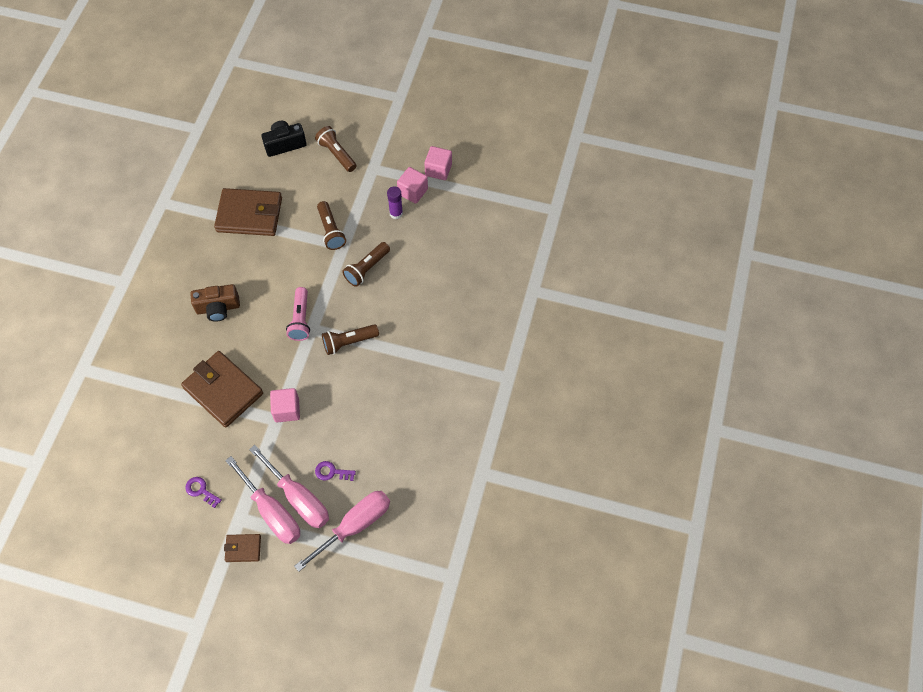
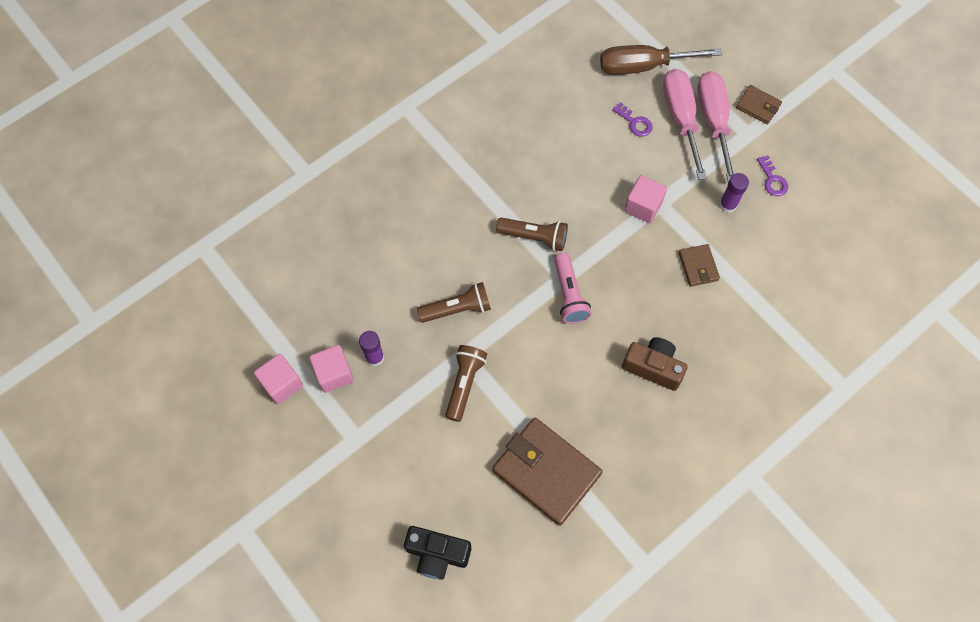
camera: 145 degrees left, 5 degrees up
brown wallet [181,351,263,428] -> brown wallet [679,244,720,287], size x0.49
pink flashlight [286,287,310,341] -> pink flashlight turned 135 degrees clockwise [554,253,591,324]
pink screwdriver [294,491,390,572] -> brown screwdriver [600,45,722,75]
brown flashlight [315,126,356,172] -> none
none -> purple glue stick [719,173,749,213]

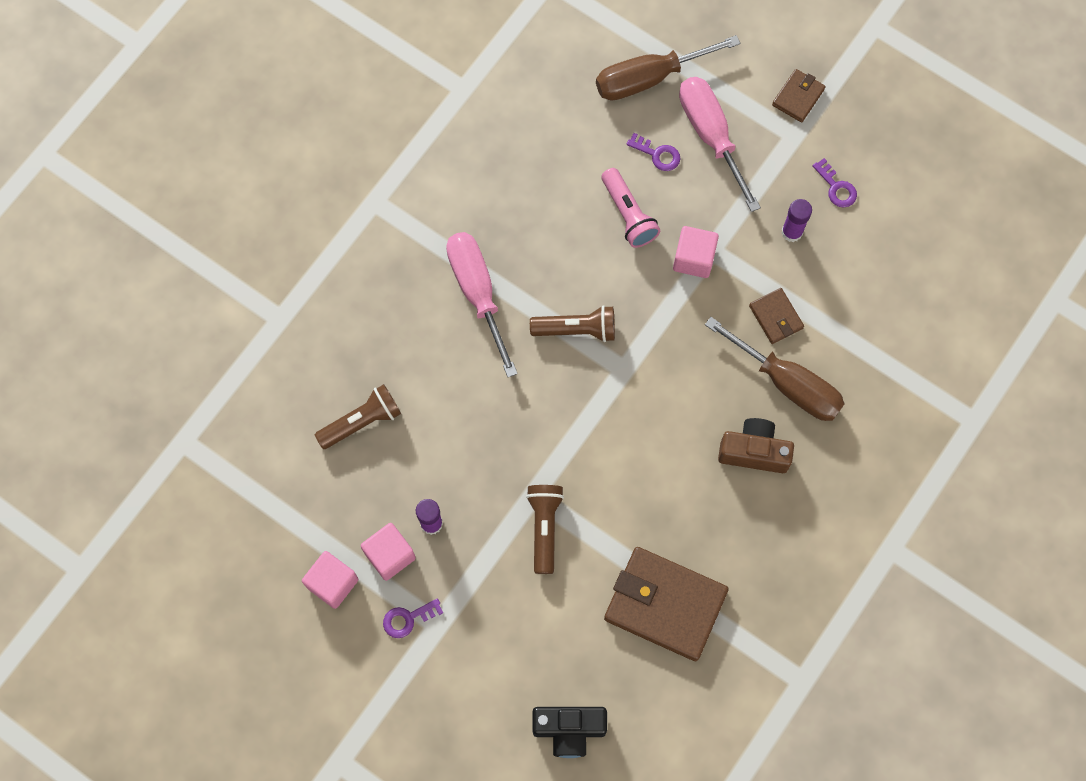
camera: 15 degrees left, 5 degrees up
brown flashlight [417,282,491,323] -> brown flashlight moved to [315,384,401,449]
pink flashlight [554,253,591,324] -> pink flashlight moved to [601,168,660,248]
pink screwdriver [697,71,735,182] -> pink screwdriver moved to [446,232,518,377]
brown wallet [736,85,782,124] -> brown wallet turned 75 degrees counterclockwise [772,69,825,122]
none -> purple key [383,598,443,638]
none -> brown screwdriver [705,317,845,421]

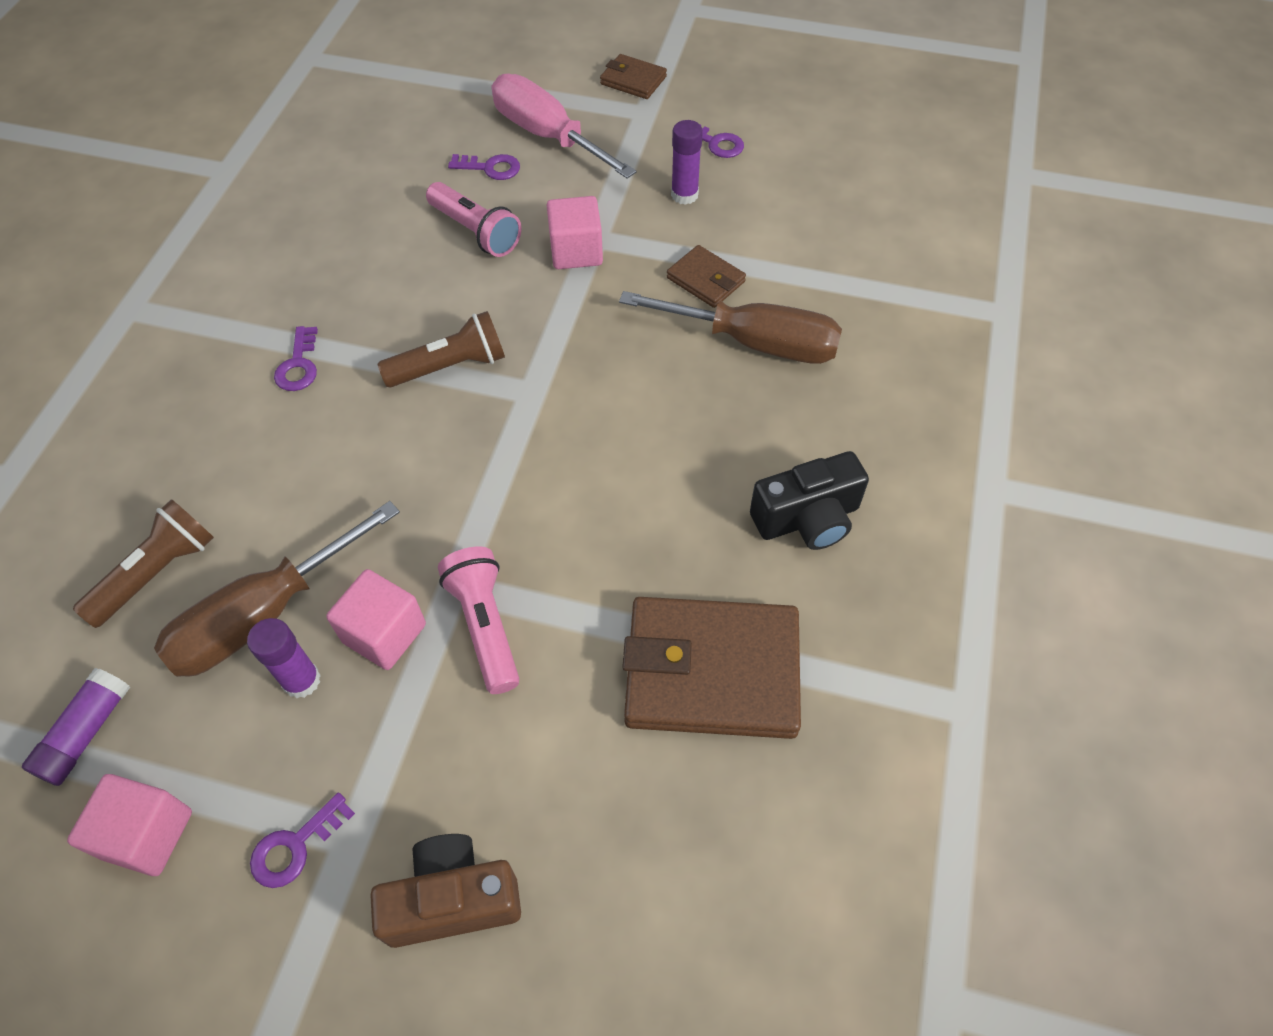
camera: 20 degrees left, 15 degrees down
pink cube [361,523,416,581] -> pink cube moved to [326,569,426,670]
pink screwdriver [446,232,518,377] -> purple key [274,326,318,391]
brown flashlight [526,485,564,574] -> pink flashlight [438,546,519,694]
black camera [532,707,607,758] -> black camera moved to [750,451,869,550]
brown screwdriver [596,35,740,101] -> brown screwdriver moved to [154,501,400,677]
brown camera [718,418,794,473] -> brown camera moved to [370,834,521,948]
brown wallet [772,69,825,122] -> brown wallet turned 75 degrees counterclockwise [600,54,667,99]
none -> purple glue stick [22,668,130,786]

